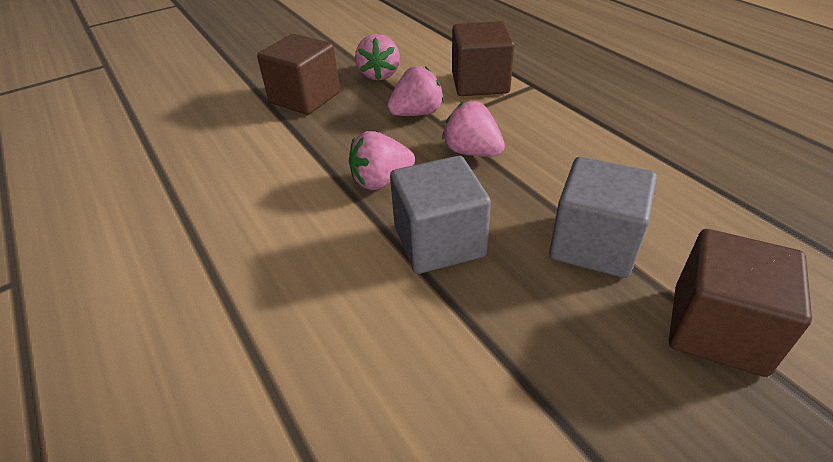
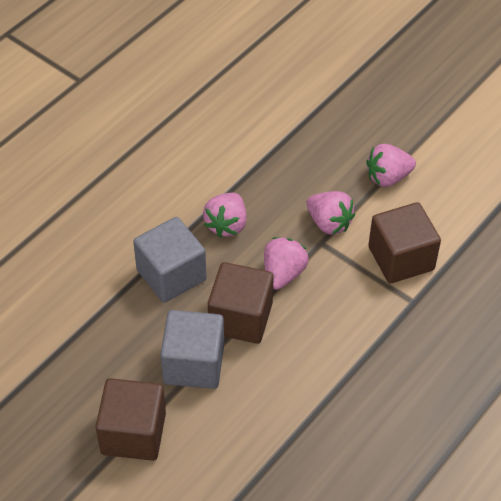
camera: 70 degrees right, 10 degrees up
brown cube [257,34,340,115] -> brown cube moved to [208,262,274,344]
pink strawberry [349,131,415,190] -> pink strawberry turned 120 degrees counterclockwise [203,193,247,238]

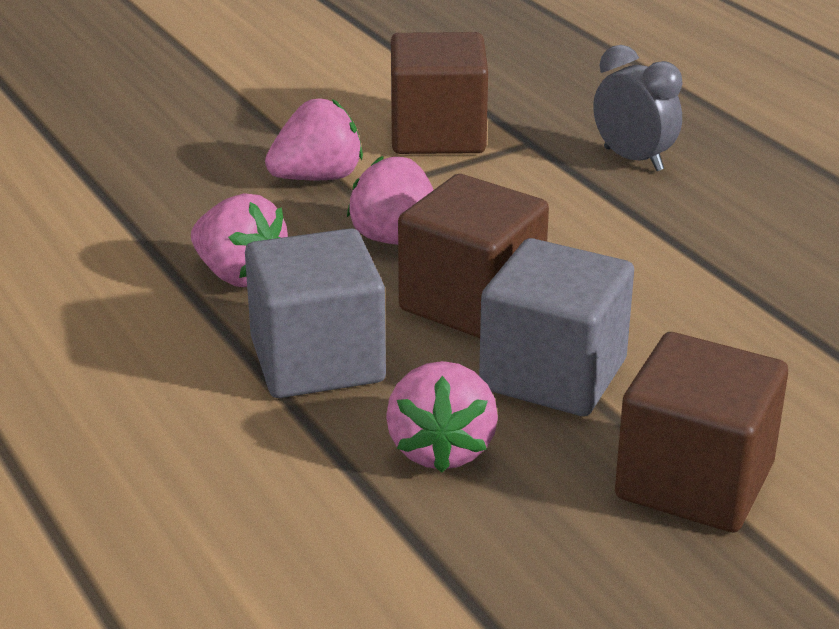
camera: 70 degrees left, 20 degrees down
pink strawberry [366,144,416,187] -> pink strawberry moved to [386,361,498,473]
none -> grey clock [593,45,683,171]

